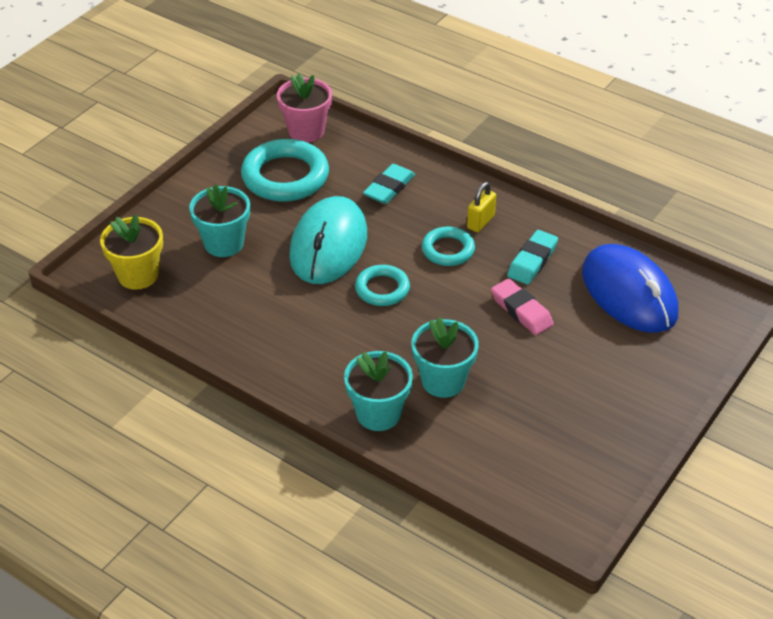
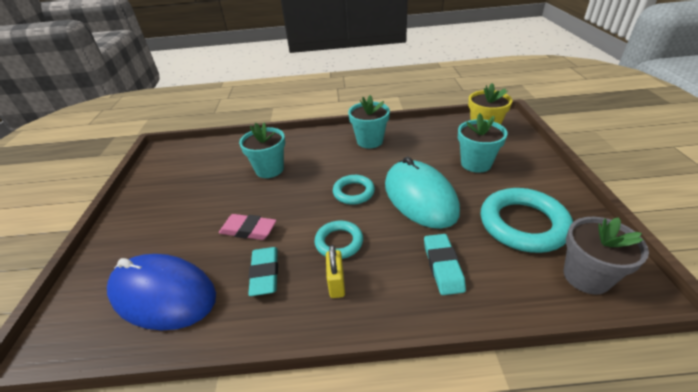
camera: 145 degrees right, 5 degrees down
pink flower pot [277,74,332,143] -> grey flower pot [564,217,649,295]
turquoise flower pot [344,351,413,431] -> turquoise flower pot moved to [348,95,390,148]

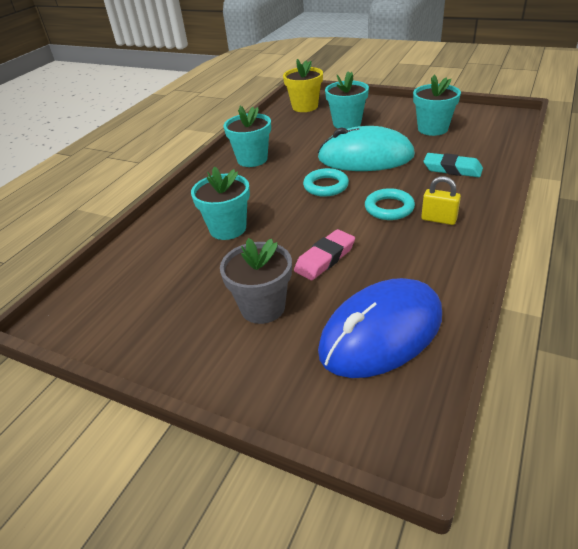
camera: 60 degrees left, 0 degrees up
turquoise eraser [248,247,278,296] -> none
turquoise ring [481,188,573,253] -> turquoise flower pot [413,75,461,136]
grey flower pot [564,217,649,295] -> grey flower pot moved to [220,238,292,324]

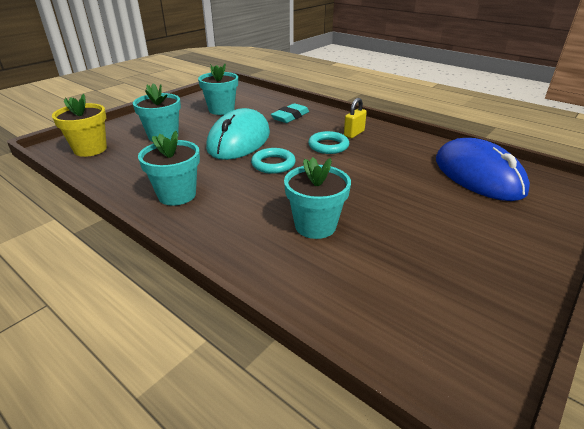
camera: 80 degrees left, 5 degrees down
grey flower pot [220,238,292,324] -> none
pink eraser [294,229,355,280] -> none

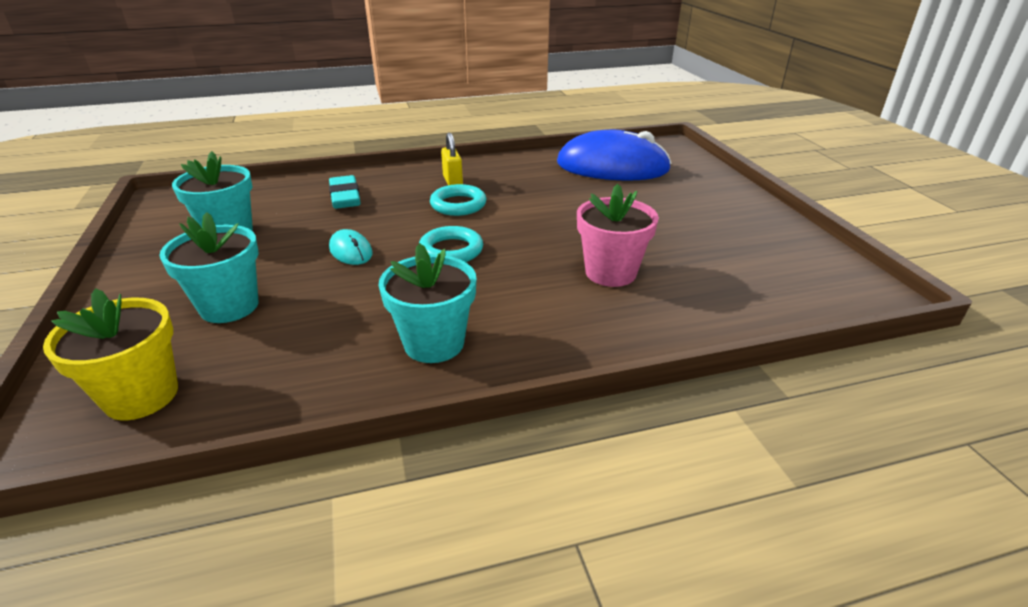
camera: 55 degrees left, 0 degrees up
turquoise mouse [206,108,270,160] -> turquoise mouse [329,229,372,265], size x0.42
turquoise flower pot [284,157,351,239] -> pink flower pot [577,184,659,287]

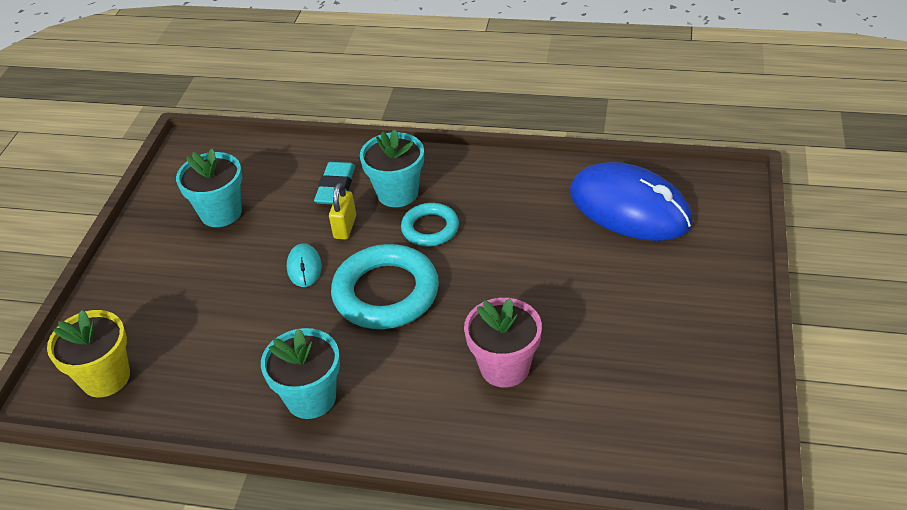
camera: 30 degrees right, 10 degrees up
turquoise flower pot [159,212,259,323] -> turquoise flower pot moved to [360,130,424,207]
turquoise ring [419,226,483,262] -> turquoise ring [331,244,439,329], size x1.74
yellow padlock [441,132,463,185] -> yellow padlock moved to [329,183,356,240]

